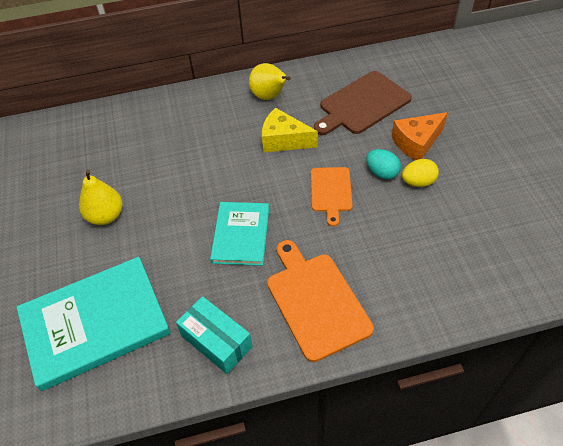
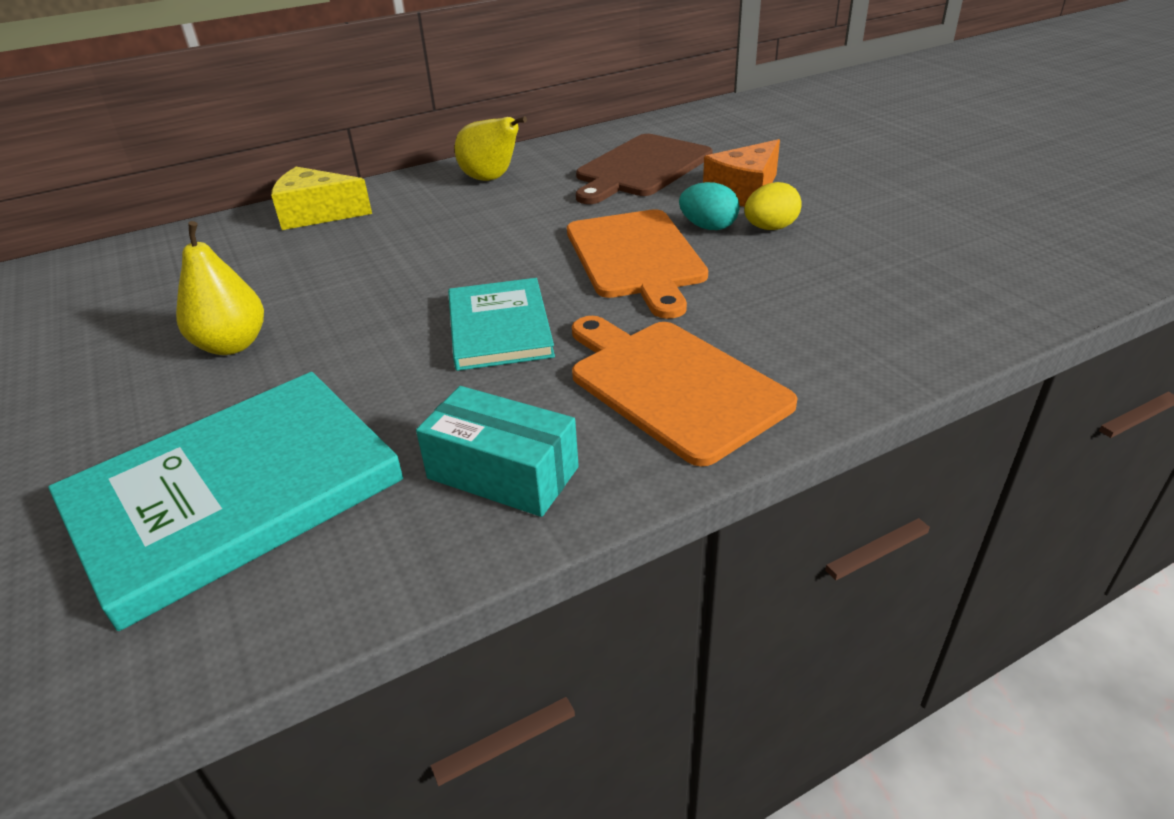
camera: 15 degrees left, 15 degrees down
yellow cheese [262,108,318,153] -> yellow cheese moved to [271,167,372,230]
orange cutting board [311,167,352,227] -> orange cutting board [567,209,708,319], size x1.61

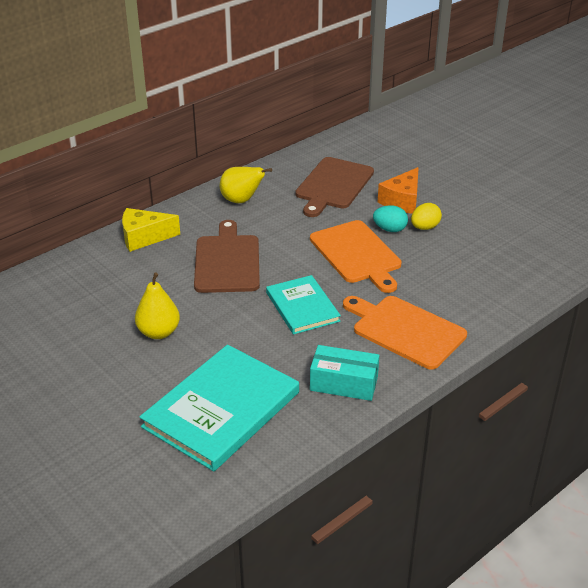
camera: 15 degrees left, 0 degrees up
none -> brown cutting board [194,220,260,293]

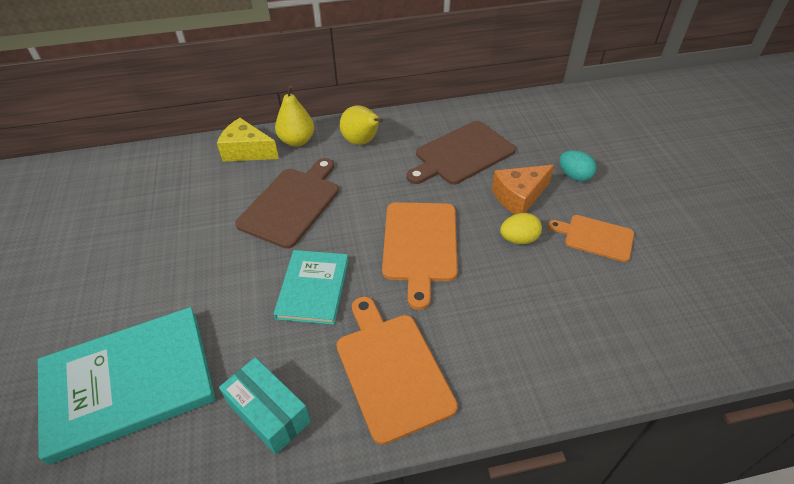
camera: 30 degrees right, 10 degrees up
yellow pear [135,272,180,339] -> yellow pear moved to [275,85,314,147]
turquoise egg [373,205,408,232] -> turquoise egg moved to [559,150,596,182]
none -> orange cutting board [548,215,634,262]

